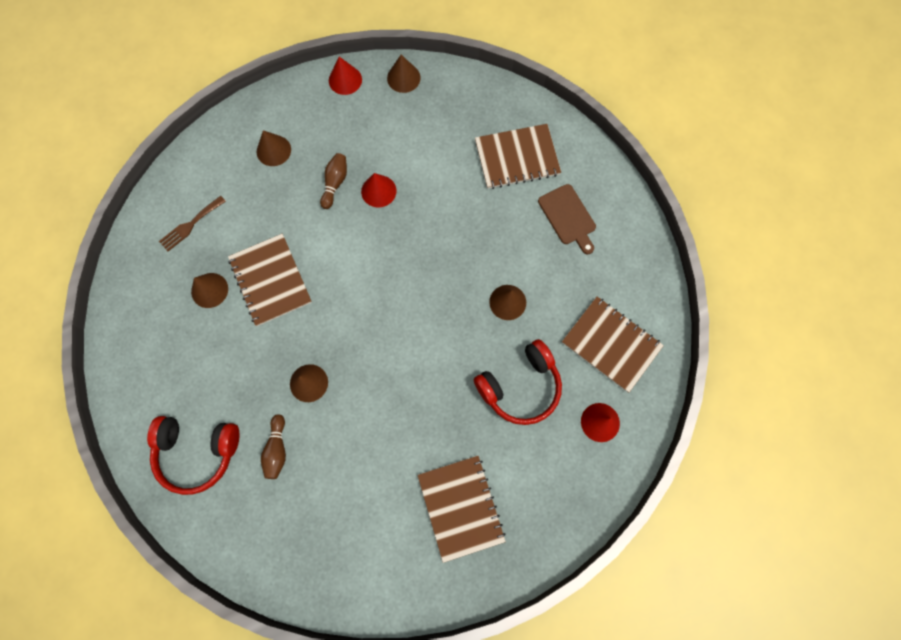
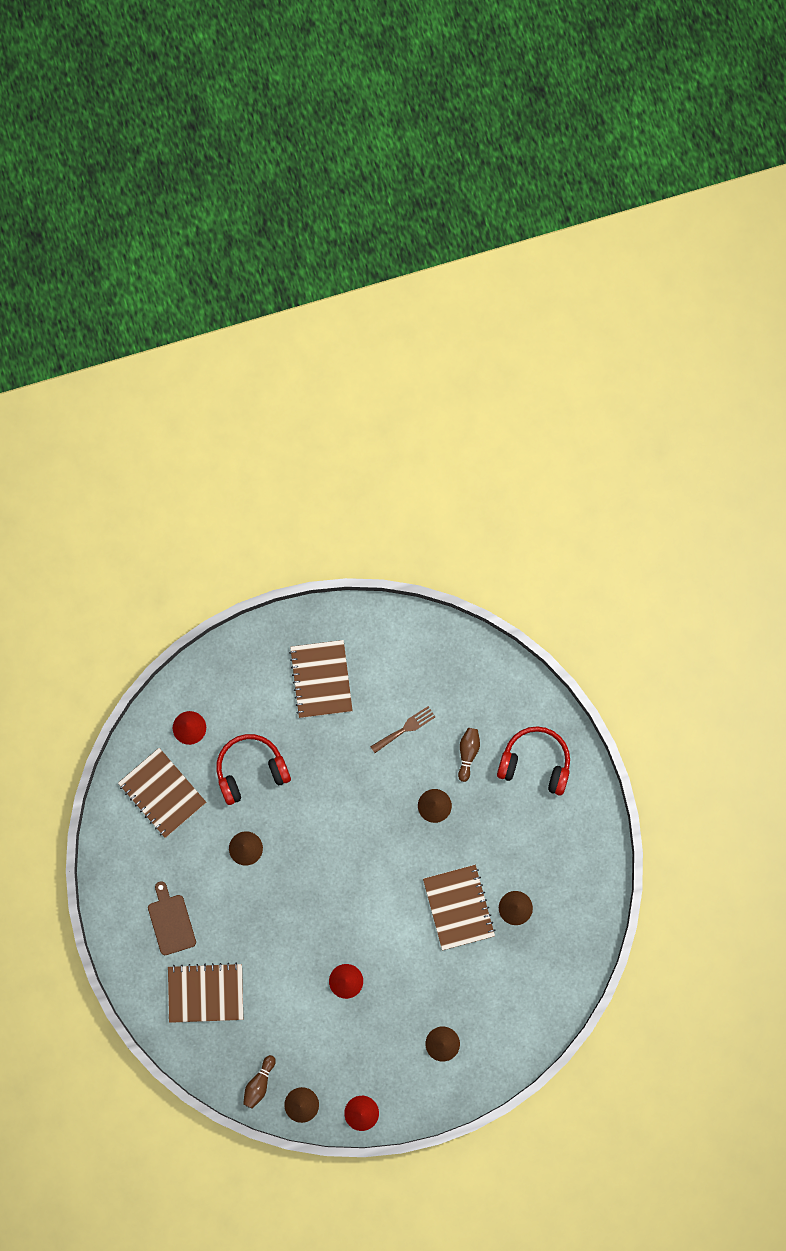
camera: 170 degrees left, 5 degrees up
brown fork [159,196,226,251] -> brown fork moved to [370,706,435,753]
brown bowling pin [320,153,347,209] -> brown bowling pin moved to [243,1055,276,1109]

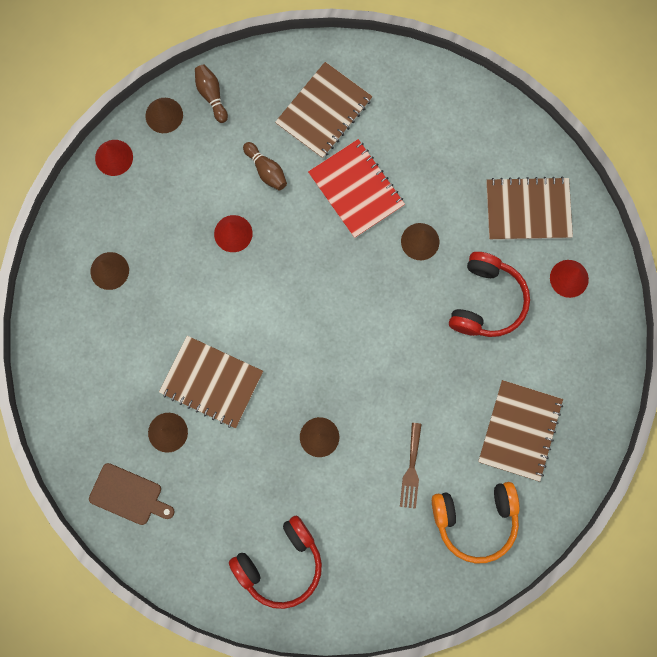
camera: 130 degrees right, 0 degrees up
brown cutting board [148,881,196,955] -> brown cutting board moved to [89,463,175,525]
brown notebook [289,640,353,718] -> brown notebook turned 75 degrees clockwise [478,380,563,482]
brown bowling pin [458,728,480,782] -> brown bowling pin moved to [243,142,287,190]
none -> red notebook [308,139,405,238]
none -> orange headphones [432,482,520,564]

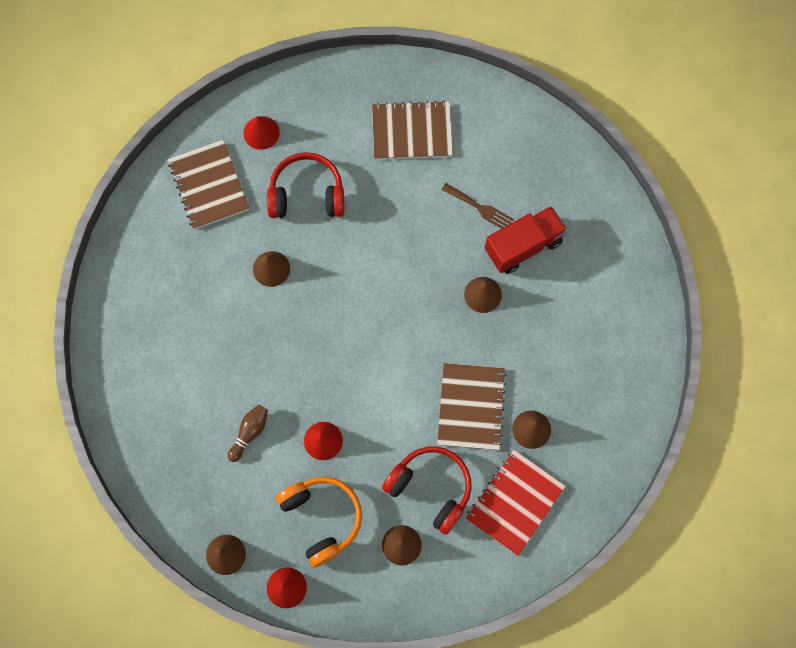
camera: 110 degrees left, 5 degrees down
brown cutting board [89,463,175,525] -> none
brown bowling pin [195,65,228,123] -> none
red headphones [229,515,322,609] -> red headphones moved to [382,446,472,535]
brown notebook [275,62,373,159] -> none
red notebook [308,139,405,238] -> red notebook moved to [466,450,566,556]
brown fork [400,423,422,509] -> brown fork turned 45 degrees clockwise [442,183,514,229]
orange headphones [432,482,520,564] -> orange headphones moved to [276,477,362,567]
none -> red truck [485,206,567,274]

